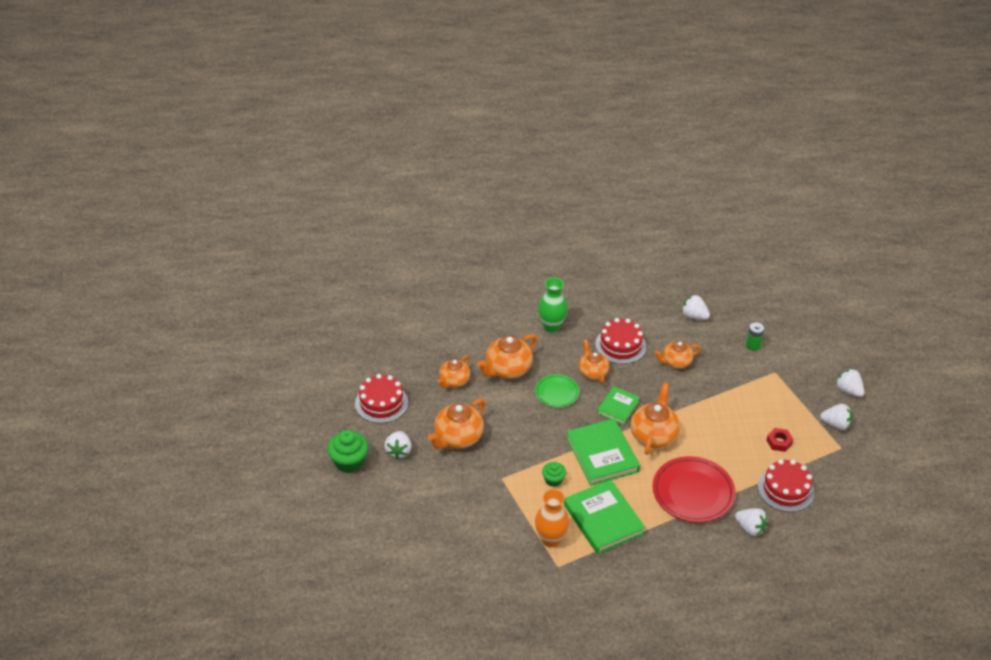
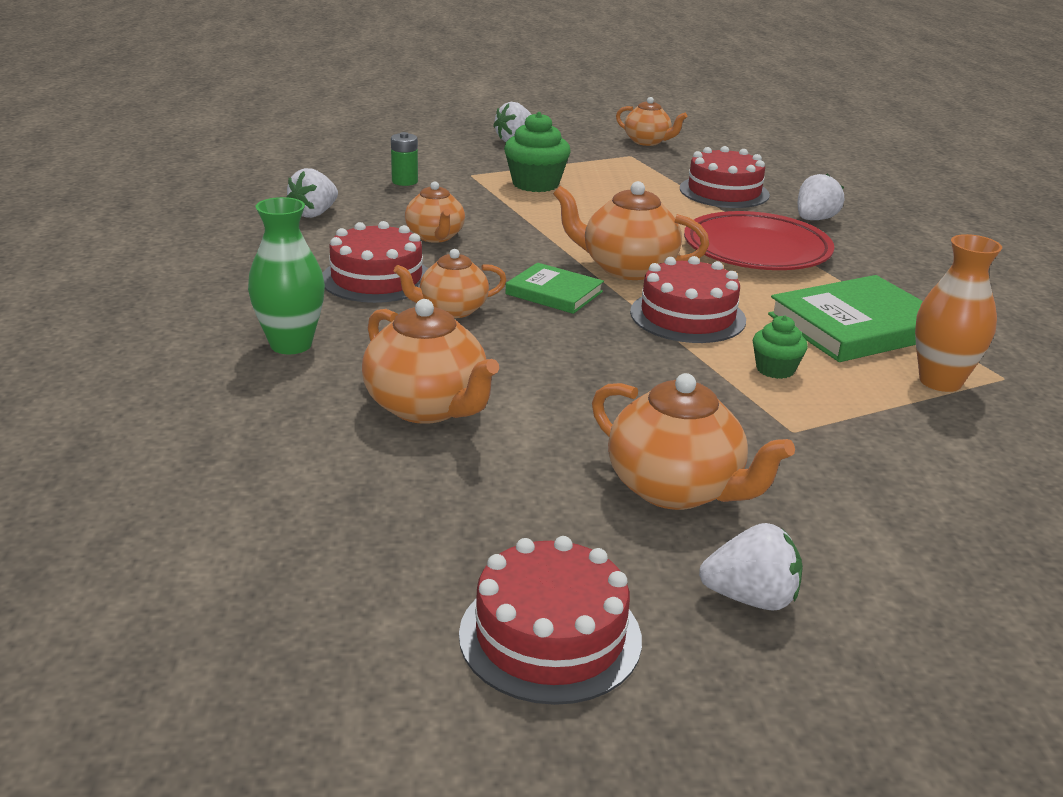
camera: 90 degrees left, 15 degrees down
green cupcake [327,430,368,473] -> green cupcake moved to [504,112,571,192]
orange teapot [438,355,470,388] -> orange teapot moved to [616,97,687,146]
green plate [535,374,579,408] -> none
green book [566,419,640,486] -> red cake [630,256,746,343]
red nut [766,428,794,452] -> none
white strawberry [820,404,852,430] -> none

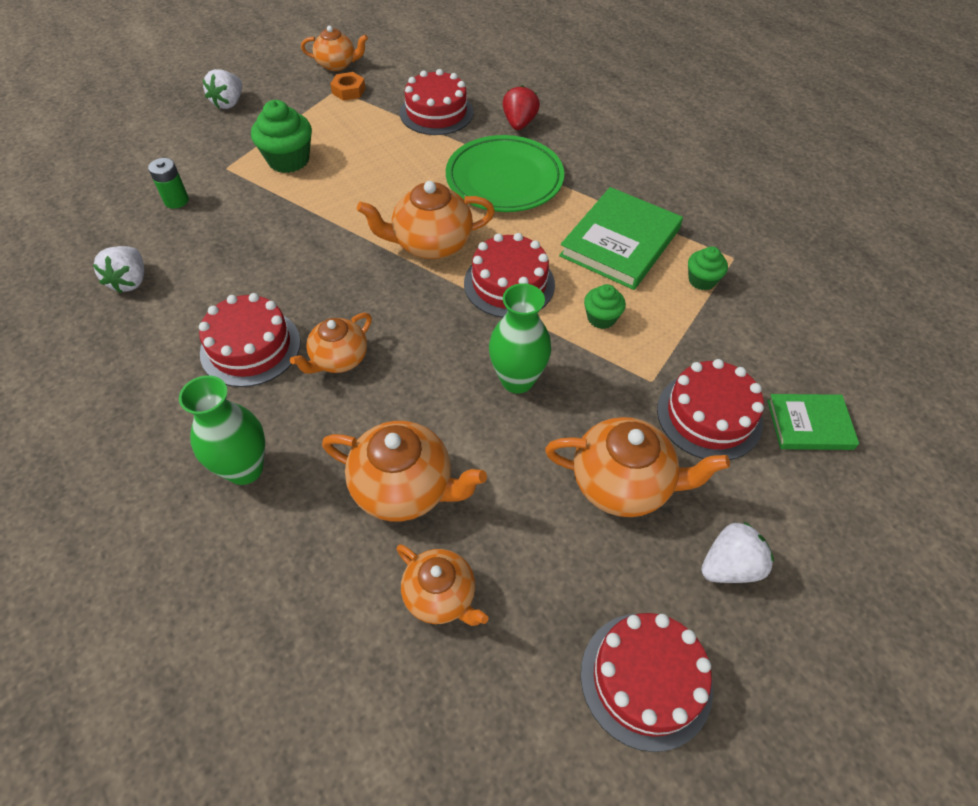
camera: 30 degrees left, 25 degrees up
orange teapot [405,181,465,243] -> orange teapot moved to [396,544,489,626]
green book [505,263,604,314] -> green book moved to [767,394,859,450]
red plate [684,211,835,270] -> green plate [446,135,564,212]
white strawberry [798,173,845,220] -> red strawberry [502,85,540,130]
orange vase [915,234,1002,392] -> green cupcake [688,246,728,291]
none -> orange nut [330,72,366,101]
none -> green vase [489,283,551,394]
none -> red cake [657,359,764,460]

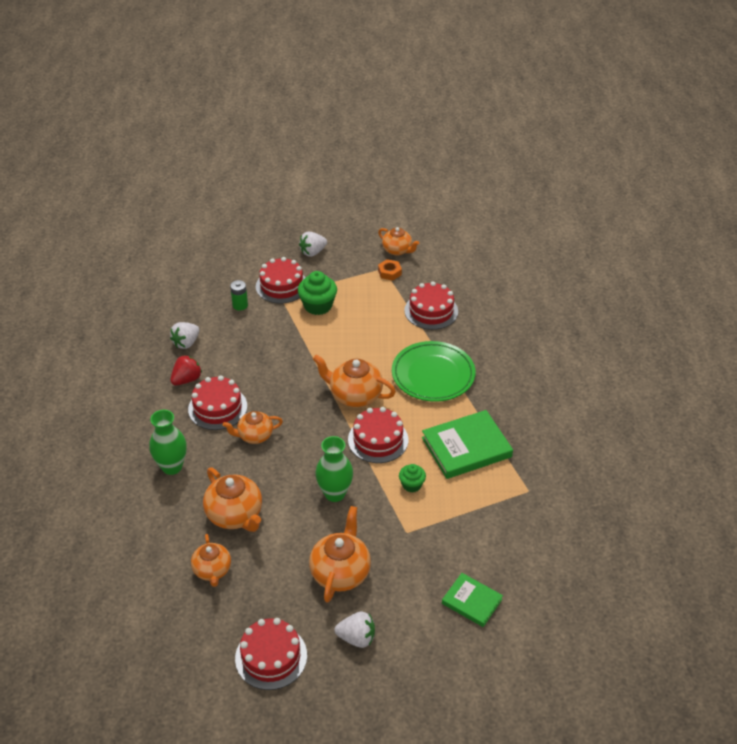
camera: 35 degrees right, 10 degrees down
red strawberry [502,85,540,130] -> red strawberry moved to [171,355,202,385]
orange teapot [545,417,730,517] -> orange teapot turned 120 degrees counterclockwise [309,506,371,603]
red cake [657,359,764,460] -> red cake moved to [256,257,306,303]
green cupcake [688,246,728,291] -> none

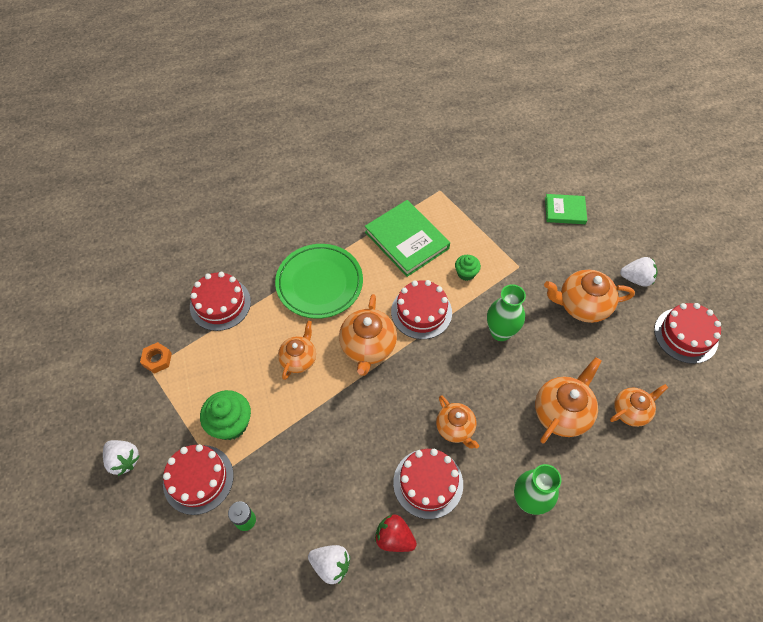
camera: 105 degrees left, 15 degrees up
white strawberry [334,612,375,648] -> white strawberry turned 105 degrees clockwise [620,257,658,287]
orange teapot [378,227,419,256] -> orange teapot moved to [278,321,316,380]
green book [442,573,503,627] -> green book turned 75 degrees clockwise [545,194,587,224]

